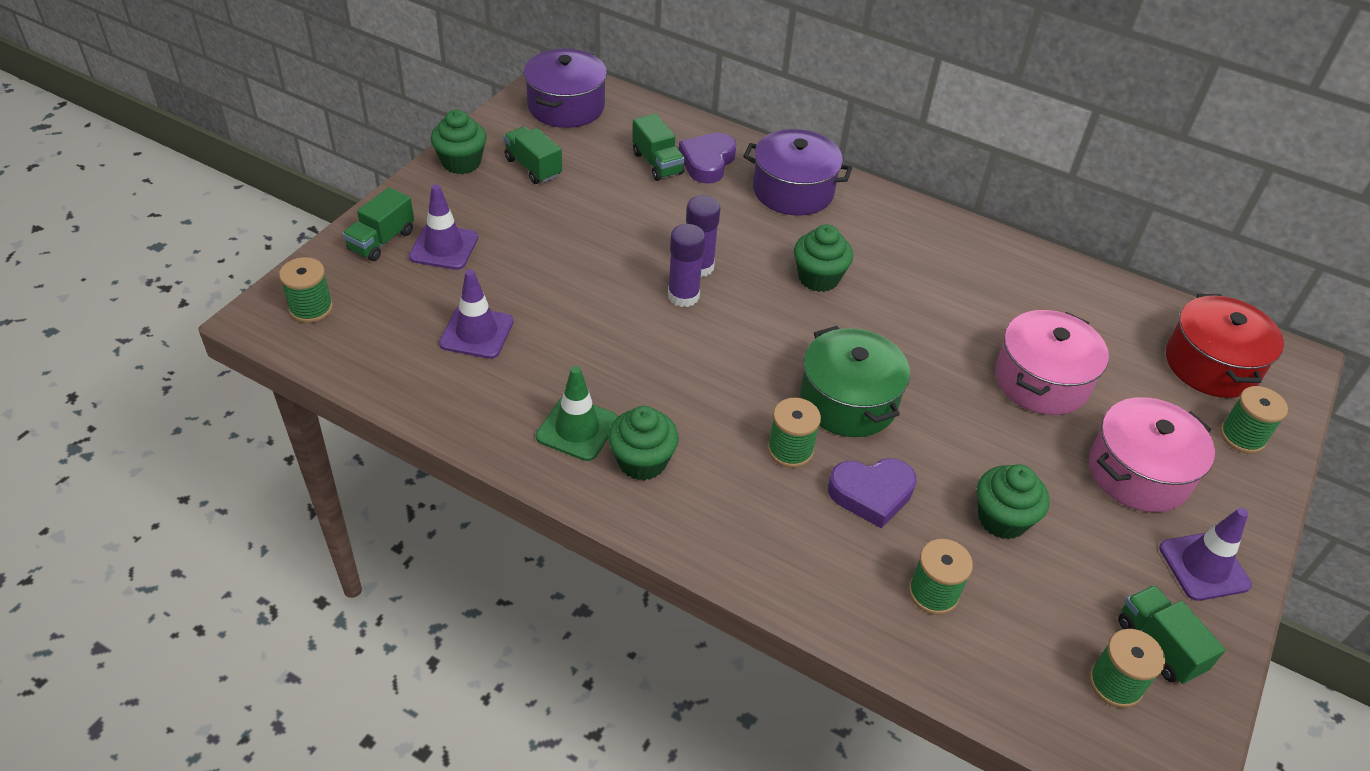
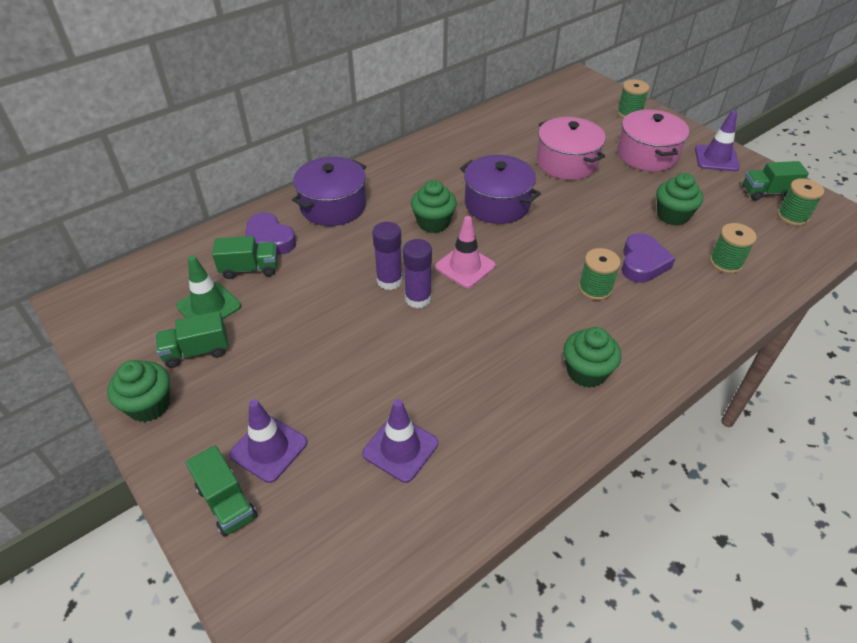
camera: 65 degrees left, 0 degrees up
green spool [279,257,333,323] -> none
purple pot [523,49,607,128] -> purple pot moved to [460,155,541,224]
green traffic cone [536,366,618,461] -> green traffic cone moved to [176,256,241,319]
green pot [800,326,910,437] -> none
red pot [1166,294,1284,398] -> none
none -> pink traffic cone [435,216,496,288]

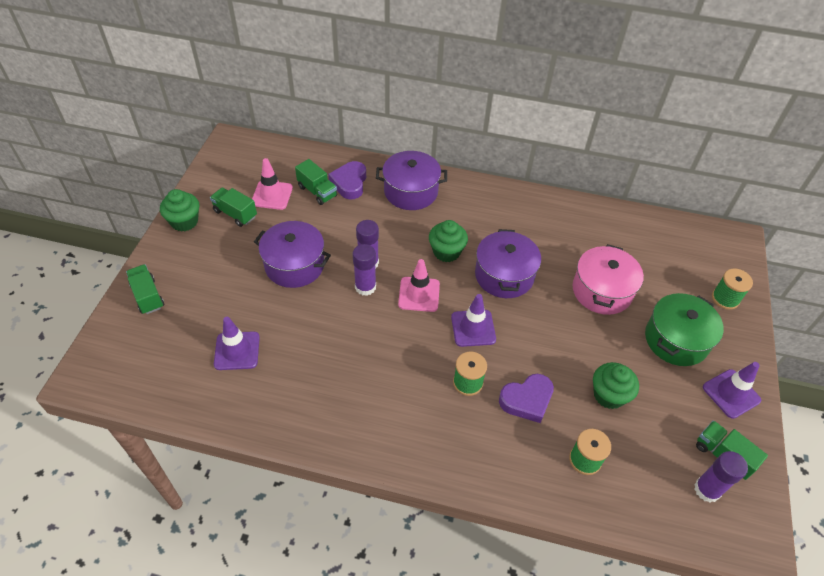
camera: 50 degrees right, 5 degrees up
green traffic cone [176,256,241,319] -> pink traffic cone [252,158,293,210]
green truck [186,445,257,537] -> green truck turned 135 degrees clockwise [126,264,164,314]
purple traffic cone [229,399,307,483] -> purple traffic cone moved to [451,294,496,347]
green cupcake [563,327,621,388] -> none
pink pot [617,109,689,172] -> green pot [645,293,724,366]
green spool [777,178,824,226] -> purple glue stick [694,451,748,502]
none -> purple pot [254,221,331,288]

